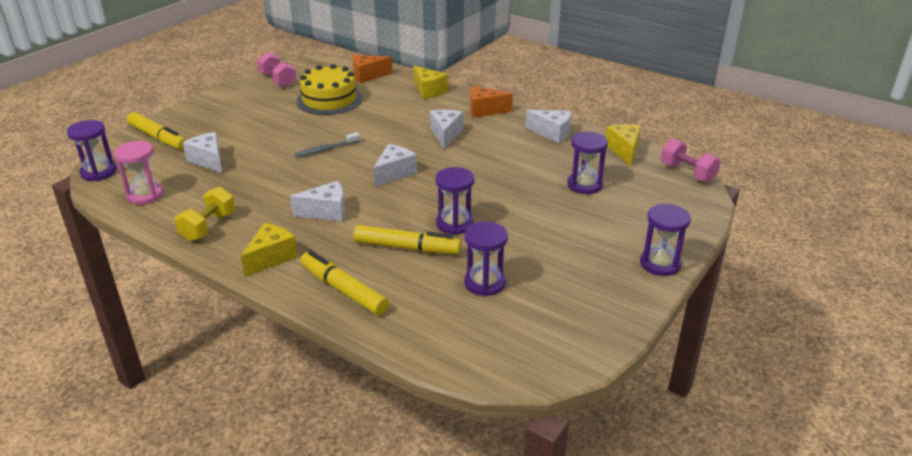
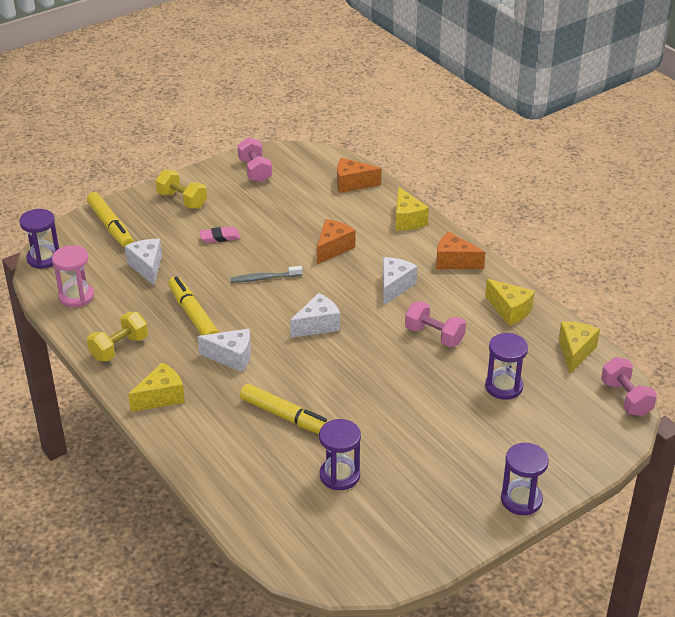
camera: 20 degrees right, 5 degrees up
yellow cake [296,64,362,115] -> none
yellow marker [300,251,389,315] -> yellow marker moved to [168,276,219,335]
purple hourglass [435,167,474,235] -> none
white cheese [526,110,571,143] -> yellow cheese [485,279,535,326]
none -> yellow dumbbell [156,170,207,209]
none -> pink eraser [199,227,240,243]
none -> orange cheese [317,219,356,264]
none -> pink dumbbell [405,301,466,347]

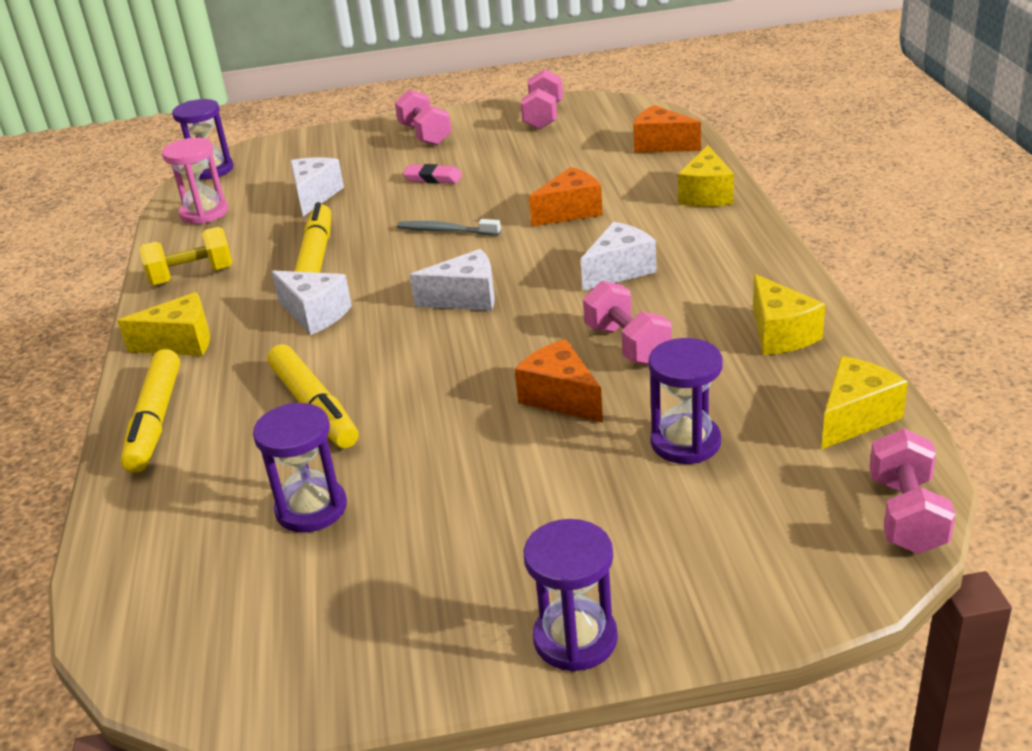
camera: 30 degrees right, 5 degrees down
yellow marker [87,192,133,248] -> yellow marker moved to [121,349,180,473]
yellow dumbbell [156,170,207,209] -> pink dumbbell [395,90,451,146]
orange cheese [436,232,485,269] -> orange cheese moved to [515,339,603,423]

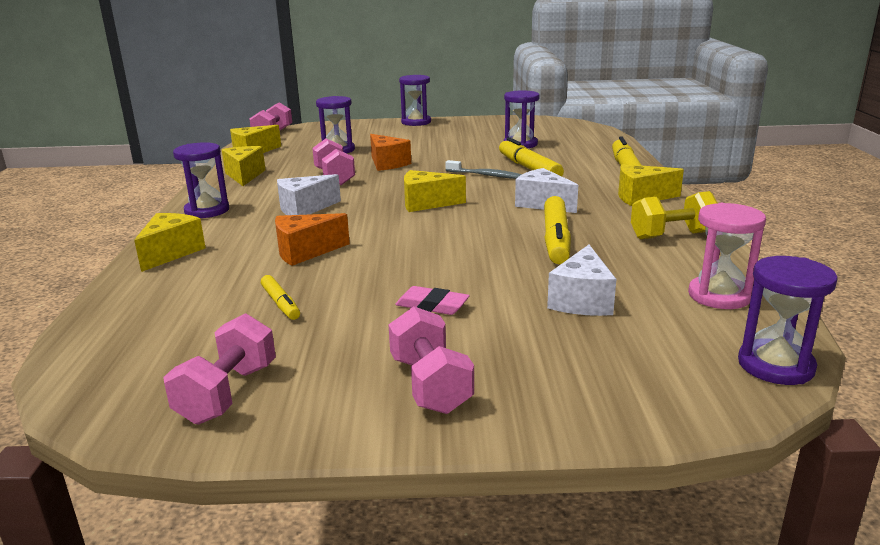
camera: 175 degrees left, 10 degrees down
grey toothbrush [397,219,501,236] -> grey toothbrush moved to [445,160,522,179]
white cheese [410,249,494,311] -> yellow cheese [404,170,466,212]
orange cheese [633,105,701,153] -> none
none -> purple hourglass [173,142,229,218]
none -> yellow marker [261,275,300,320]

